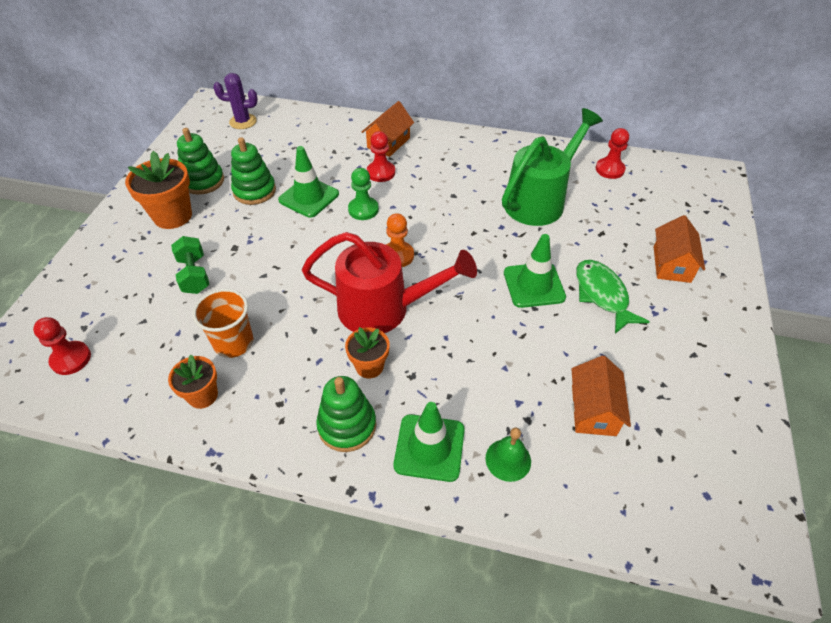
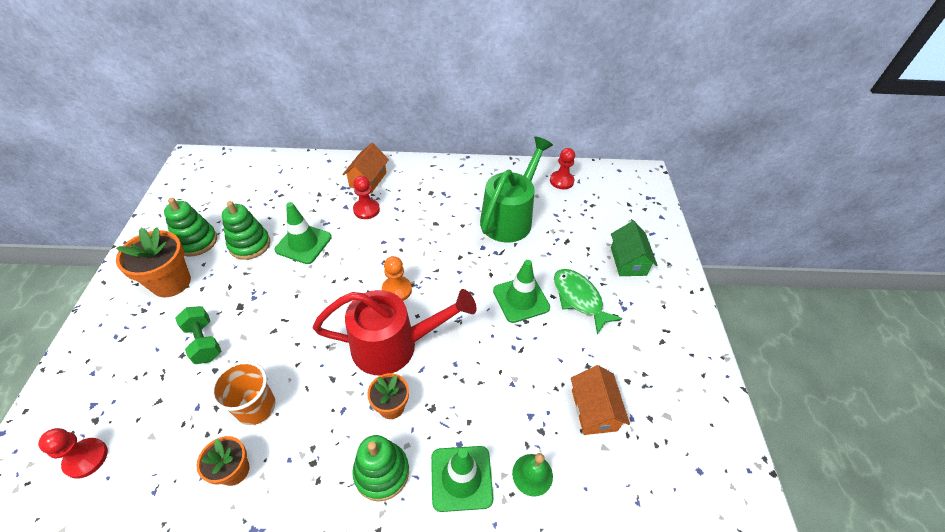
camera: 15 degrees left, 0 degrees up
purple cactus [213,73,258,129] -> none
green pawn [348,168,379,220] -> none
orange house [654,215,705,283] -> green house [611,221,657,276]

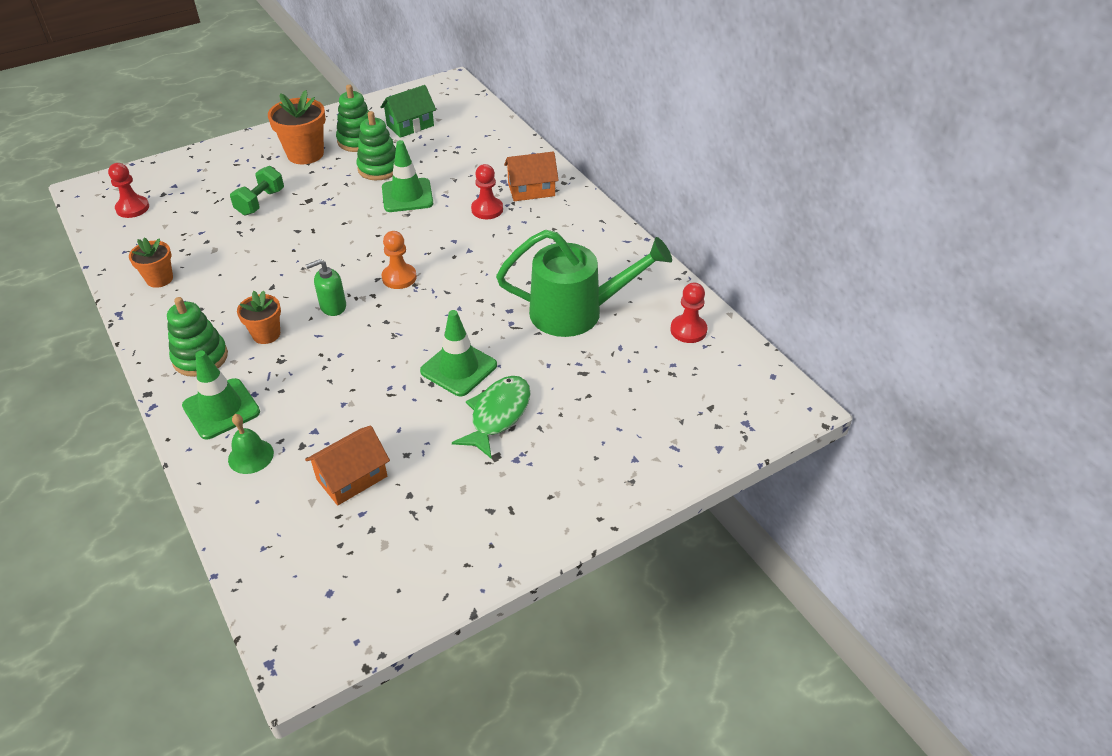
camera: 60 degrees right, 5 degrees down
orange cup [211,361,275,425] -> none
red watering can [313,289,476,375] -> green soap dispenser [306,259,346,316]
green house [611,221,657,276] -> green house moved to [380,85,436,138]

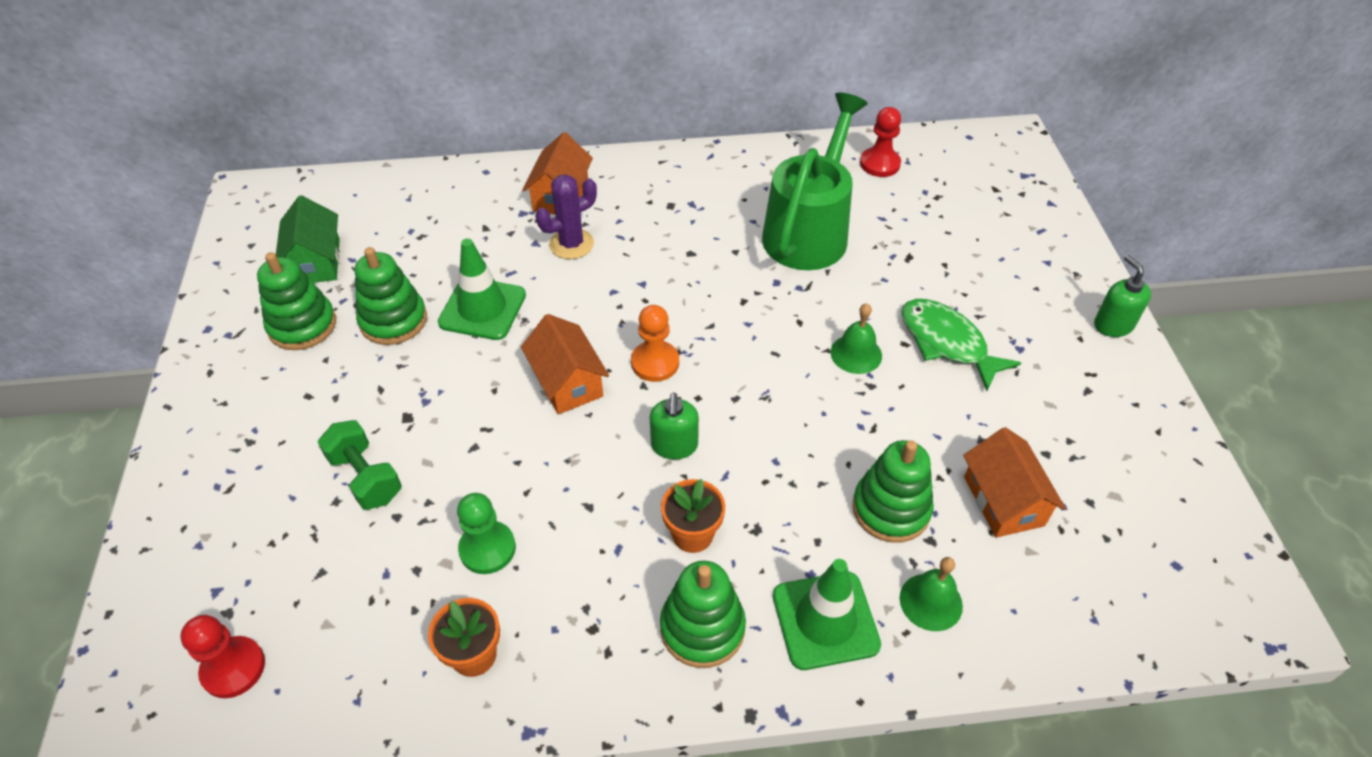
camera: 65 degrees left, 5 degrees up
orange flower pot [268,90,326,164] -> none
green traffic cone [420,310,497,396] -> green bell [830,303,882,374]
red pawn [471,164,503,219] -> purple cactus [536,174,597,259]
none -> green pawn [457,493,516,574]
none -> orange house [521,314,609,414]
none -> green stacking toy [852,440,934,543]
none -> green soap dispenser [1094,255,1151,337]

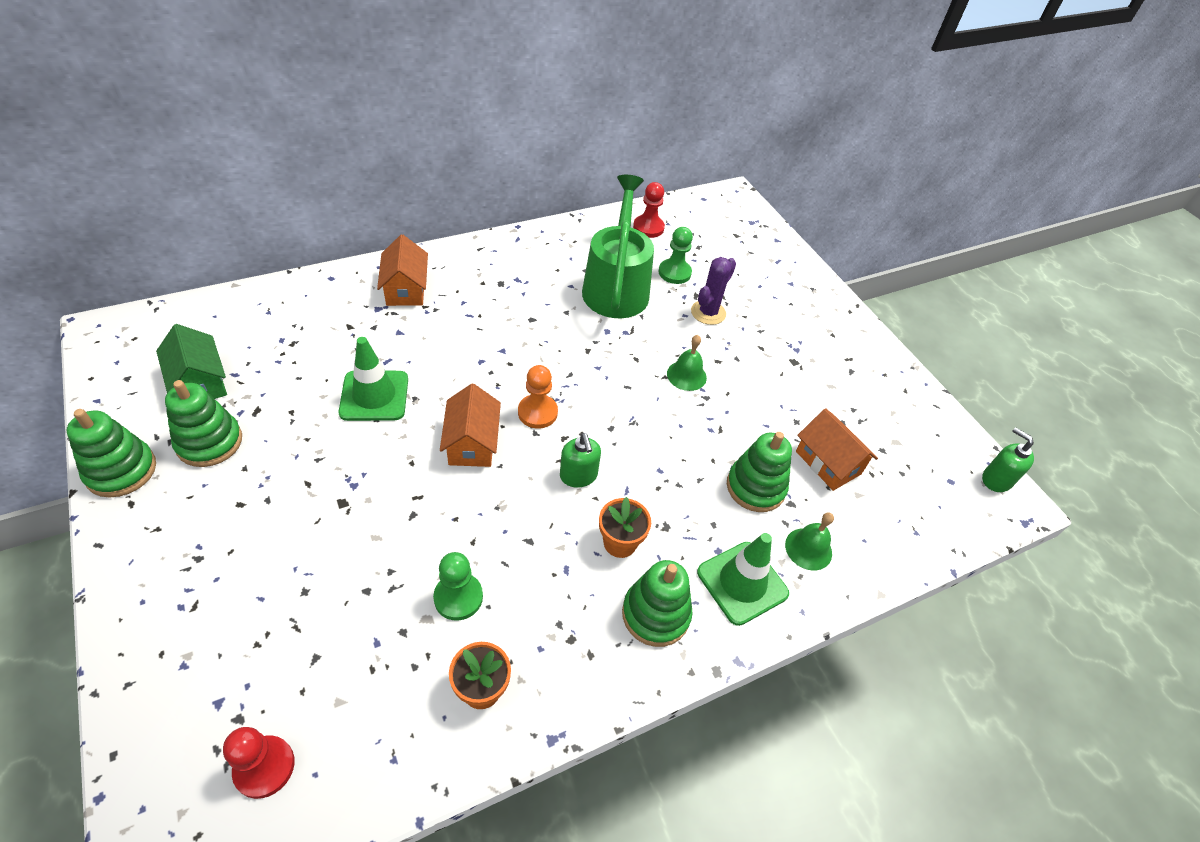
camera: 25 degrees left, 0 degrees up
green dumbbell [318,420,402,510] -> none
green stacking toy [355,247,427,345] -> green stacking toy moved to [66,409,156,497]
orange house [521,314,609,414] -> orange house turned 45 degrees clockwise [440,384,501,467]
purple cactus [536,174,597,259] -> purple cactus moved to [691,257,736,325]
green fish [902,299,1021,391] -> none
green soap dispenser [1094,255,1151,337] -> green soap dispenser moved to [982,427,1034,492]
none -> green pawn [659,227,693,284]

